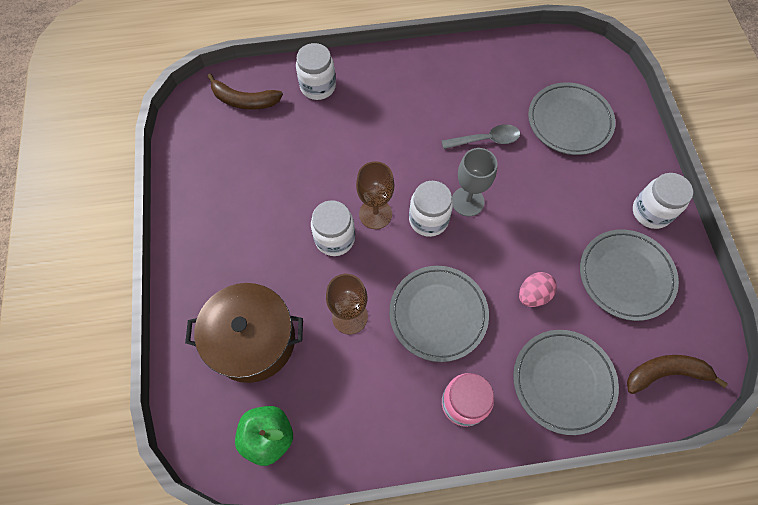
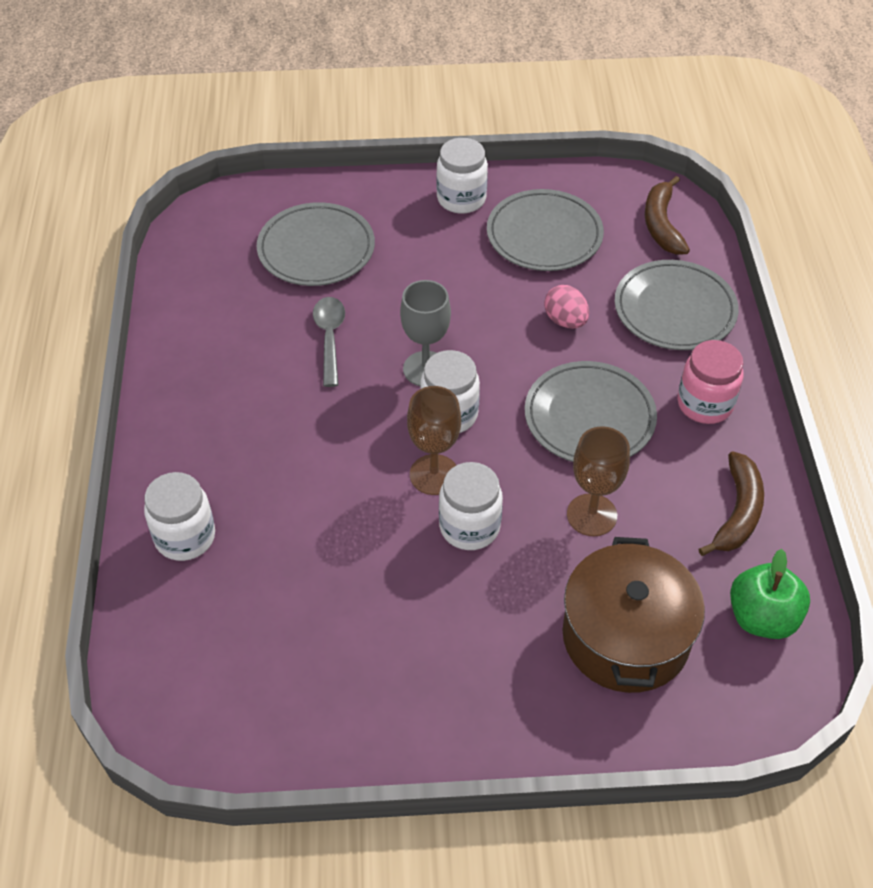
camera: 85 degrees left, 15 degrees down
brown banana [207,74,283,110] -> brown banana moved to [699,451,764,556]

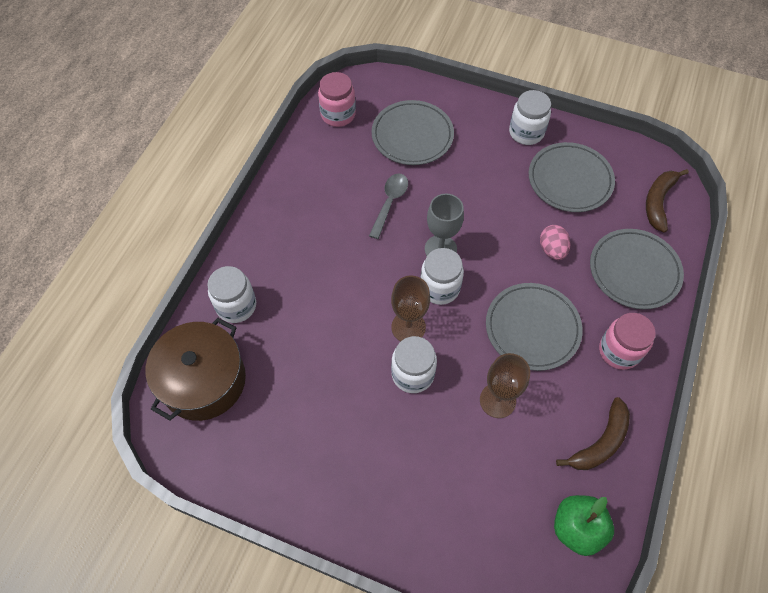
camera: 25 degrees right, 10 degrees up
brown pot [563,537,705,693] -> brown pot moved to [145,318,246,421]
none -> pink jar [318,72,356,127]

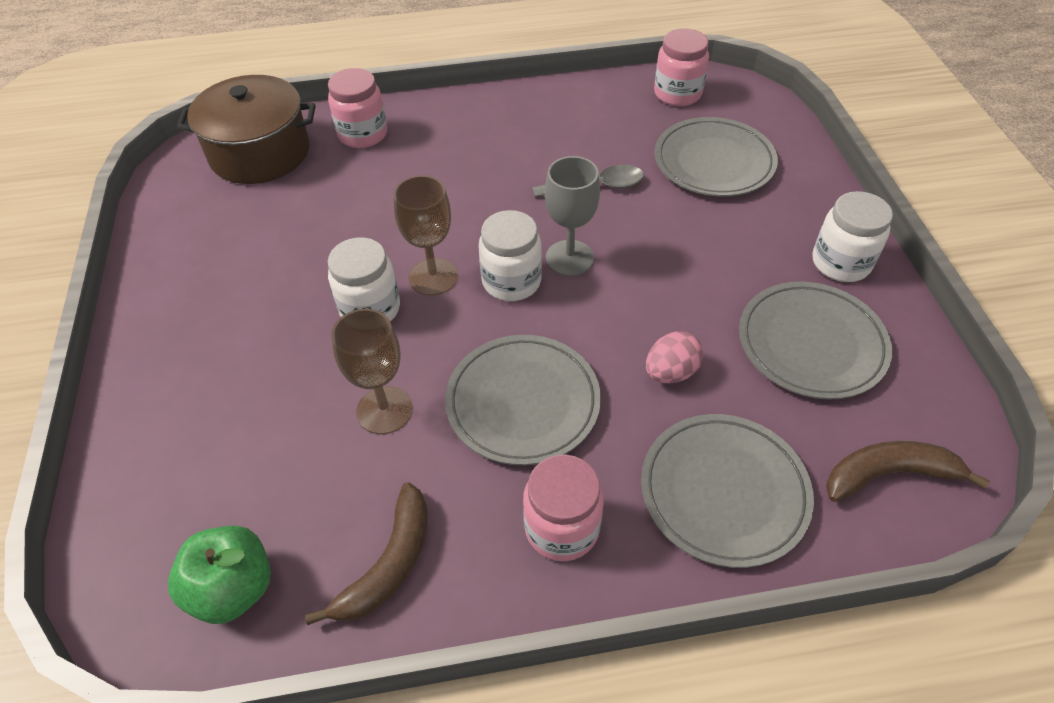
camera: 60 degrees right, 10 degrees down
white jar [207,266,256,323] -> pink jar [328,68,387,148]
brown banana [556,397,630,470] -> brown banana turned 75 degrees counterclockwise [305,482,428,625]

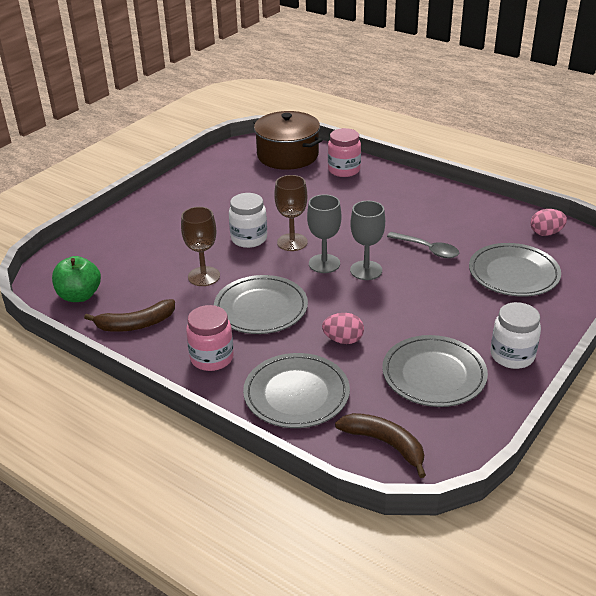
camera: 45 degrees right, 15 degrees down
white jar [478,210,542,301] -> grey goblet [307,194,341,273]
pink jar [654,28,709,106] -> pink egg [531,209,567,236]

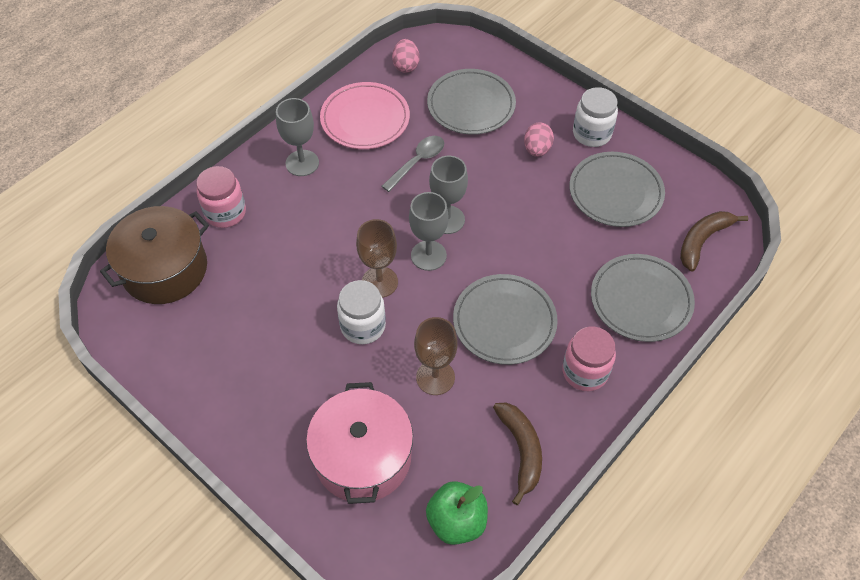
camera: 85 degrees left, 20 degrees up
pink egg [322,313,364,344] -> pink egg moved to [524,122,554,157]
none -> grey goblet [276,98,319,176]
none -> pink pot [306,382,413,504]
none -> pink plate [320,82,410,149]

